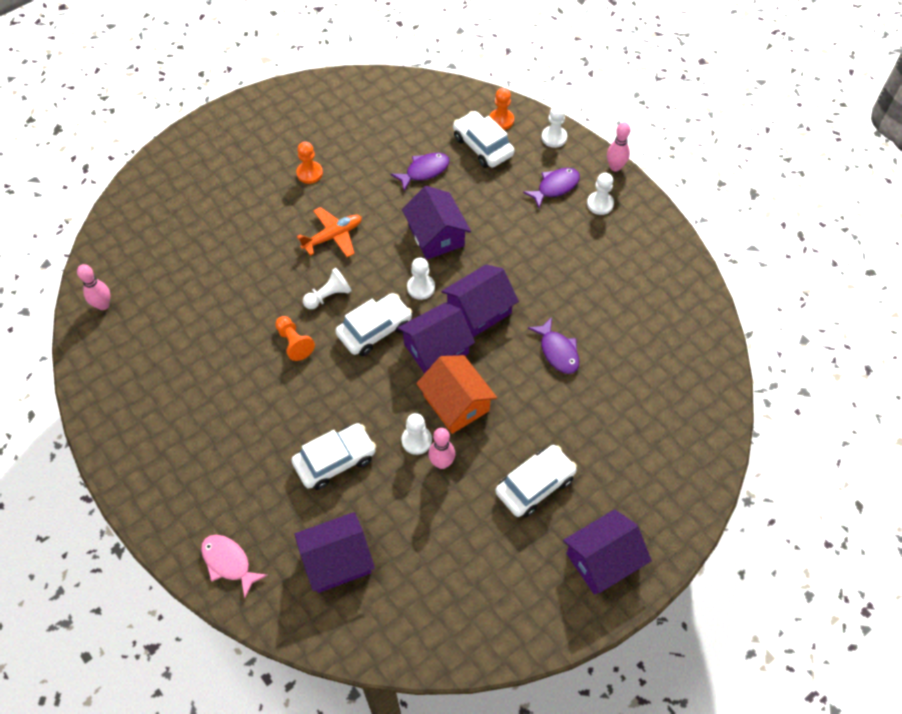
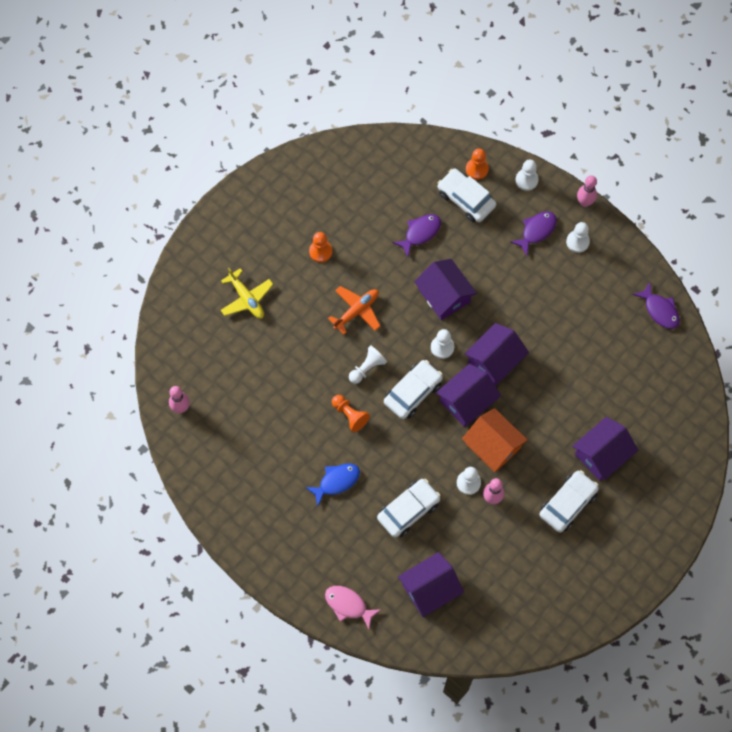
camera: 10 degrees left, 10 degrees up
purple fish [528,317,579,374] -> purple fish moved to [633,282,680,329]
purple house [563,509,652,595] -> purple house moved to [572,417,638,481]
none -> yellow plane [221,268,273,319]
none -> blue fish [305,464,360,506]

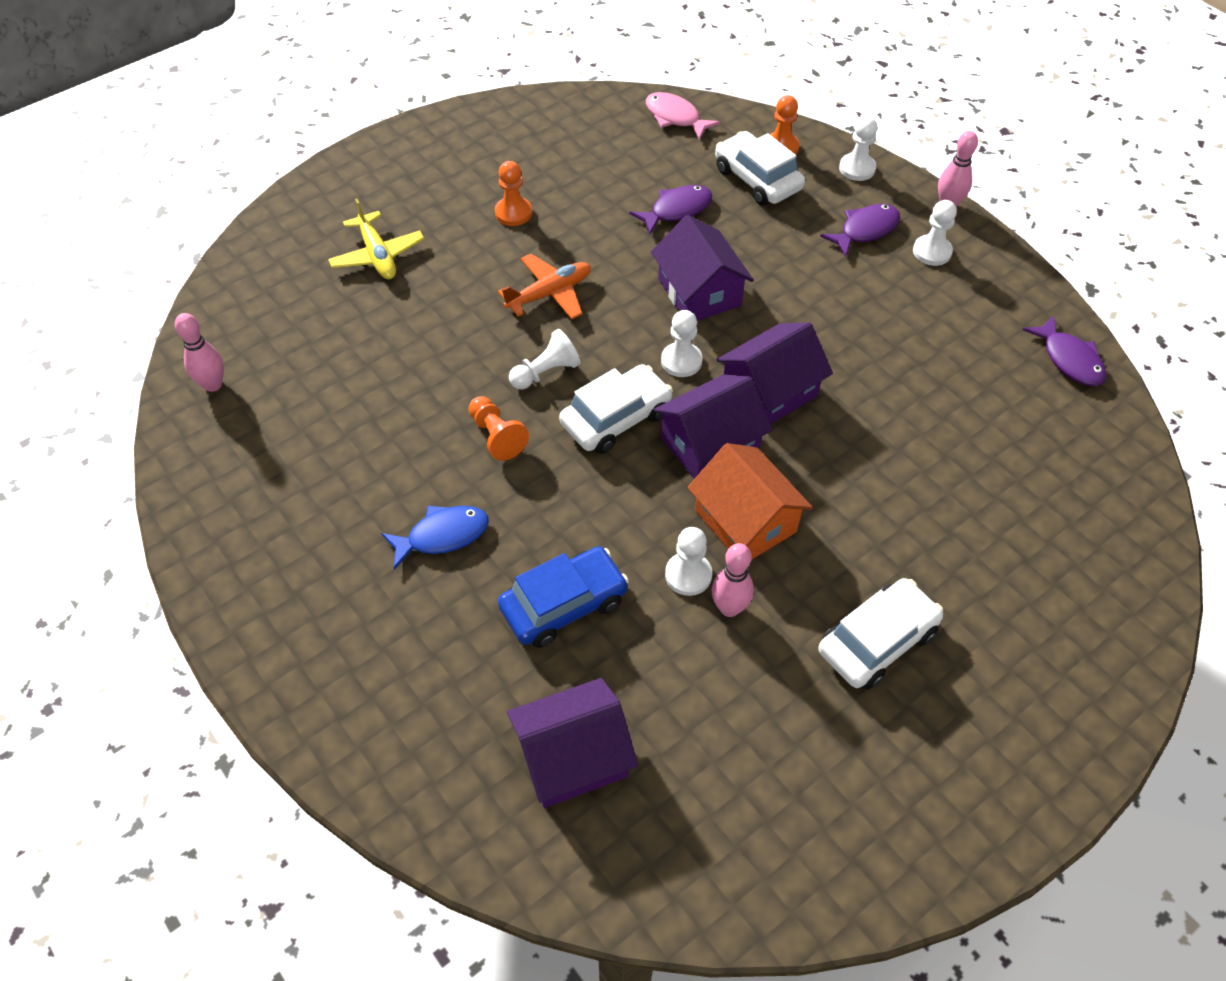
camera: 10 degrees right, 15 degrees down
pink fish [325,586,381,630] -> pink fish moved to [646,92,720,140]
white car [377,479,441,537] -> blue car [498,546,629,648]
purple house [572,417,638,481] -> none

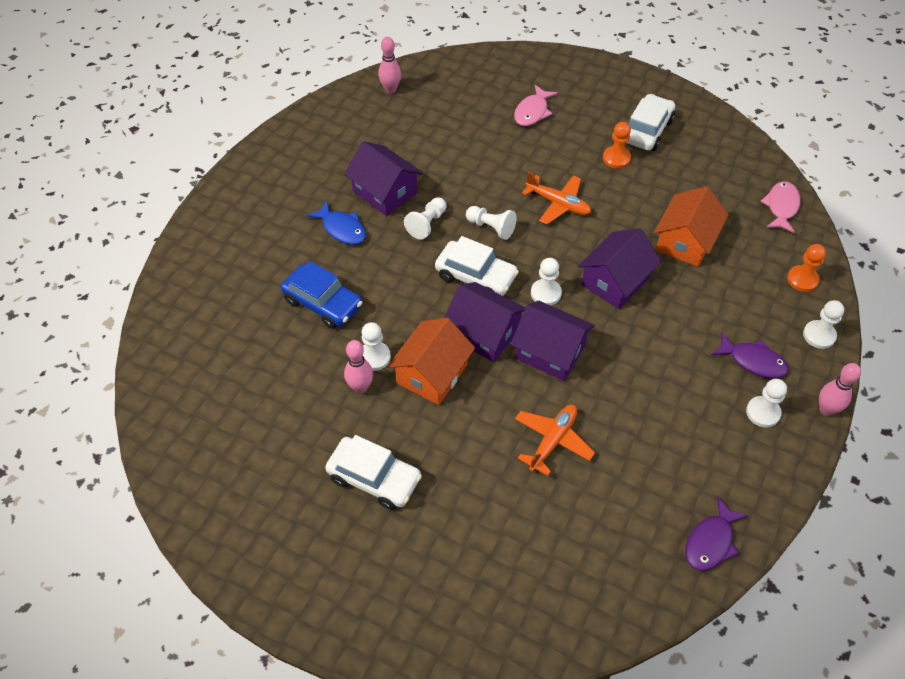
camera: 65 degrees right, 0 degrees up
yellow plane [328,199,424,280] -> pink fish [514,85,558,126]
orange pawn [469,396,529,461] -> white pawn [404,197,447,240]
purple house [507,678,638,808] -> purple house moved to [345,141,423,216]
purple fish [630,185,712,235] -> orange house [654,186,729,267]
white car [715,131,805,206] -> white car moved to [626,94,675,151]
none -> orange plane [515,404,595,476]

